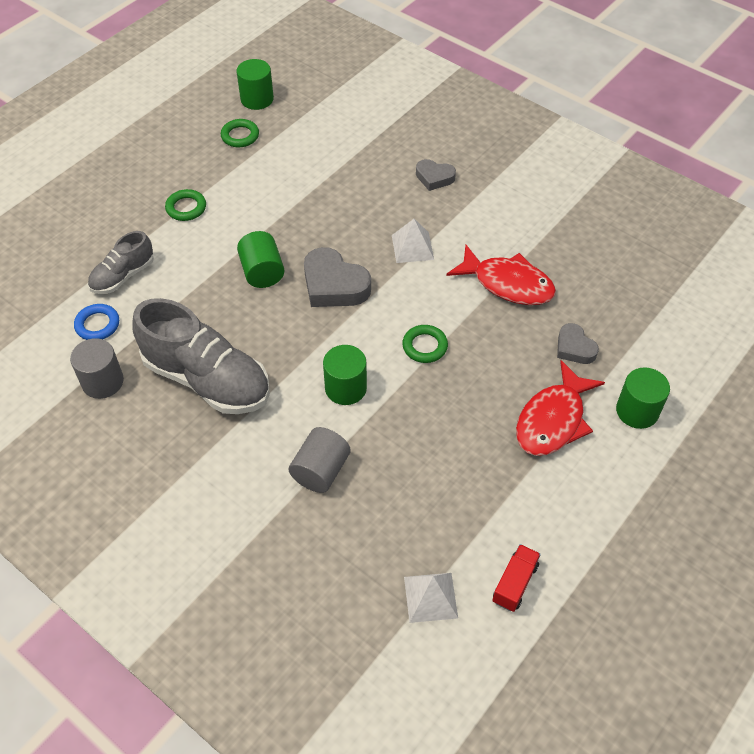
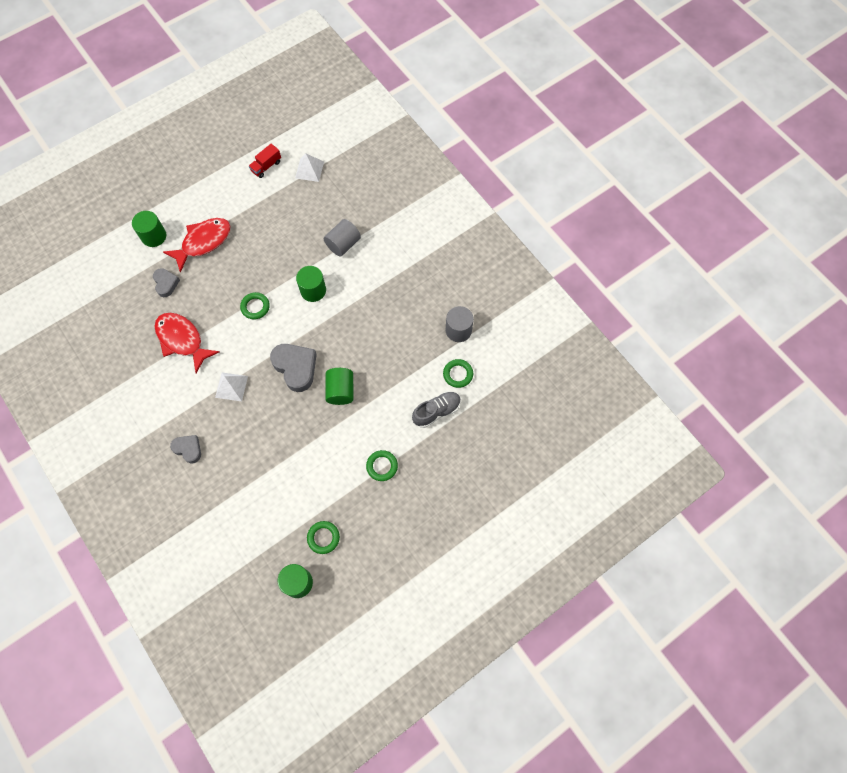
camera: 165 degrees left, 15 degrees up
blue ring [74,304,119,340] -> green ring [443,359,473,388]
grey shoe [132,298,270,414] -> none

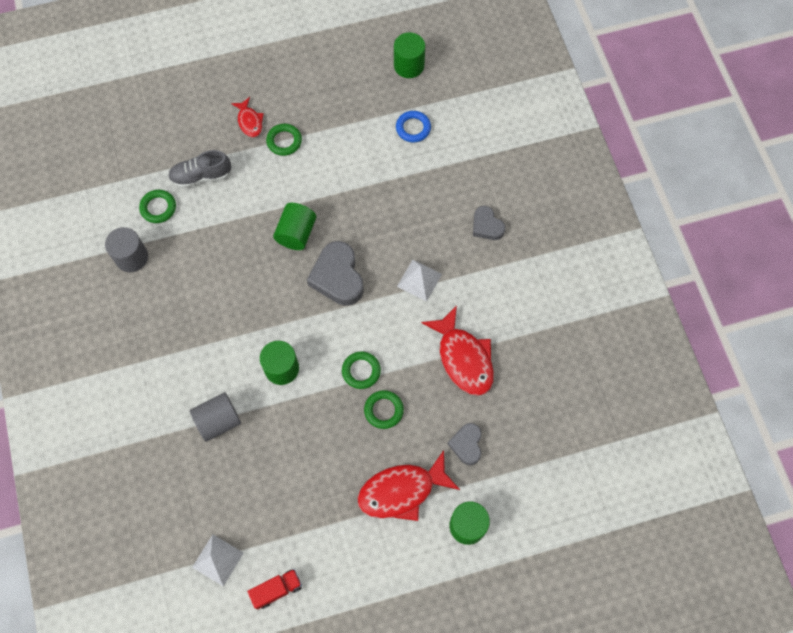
camera: 160 degrees left, 0 degrees up
green ring [307,521,340,554] -> green ring moved to [364,390,404,429]
none -> red fish [231,97,264,137]
none -> blue ring [396,111,431,143]

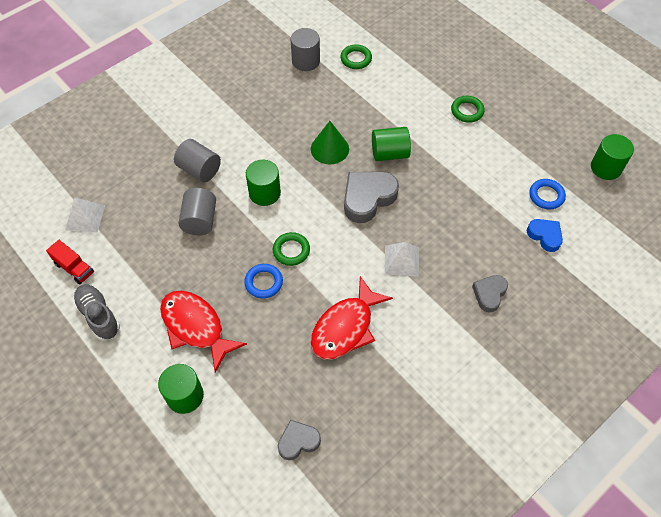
camera: 65 degrees right, 10 degrees down
grey shoe [168,150,231,188] -> grey shoe moved to [73,285,120,341]
red fish [231,97,264,137] -> none
green ring [364,390,404,429] -> blue ring [244,264,283,298]
grey heart [448,423,482,465] -> grey heart moved to [278,420,321,460]
none -> grey cylinder [179,188,216,235]
none -> green cone [311,121,349,164]
none -> blue heart [527,219,563,252]

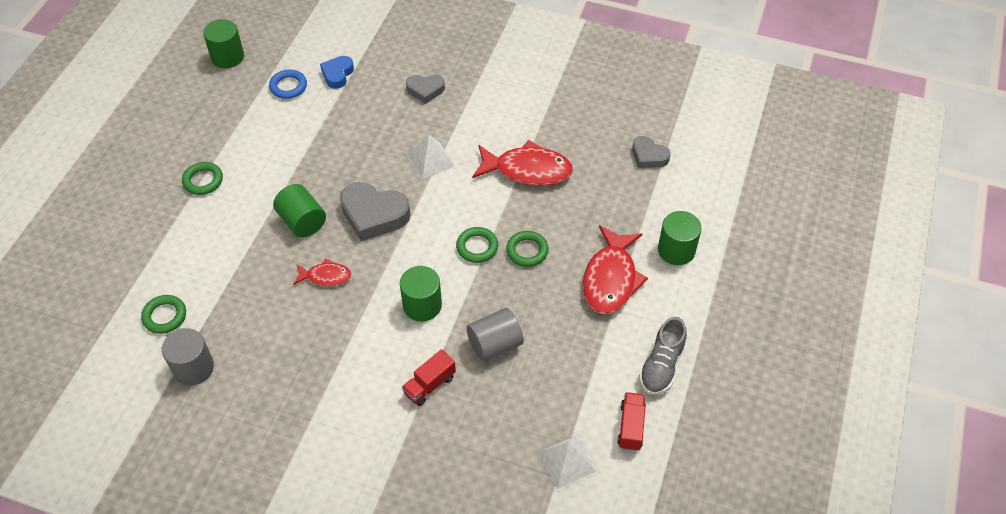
camera: 120 degrees left, 5 degrees down
grey cylinder [174,139,221,182] -> red truck [402,349,456,406]
blue ring [244,264,283,298] -> green ring [506,231,549,267]
green cone [311,121,349,164] -> red fish [293,258,351,286]

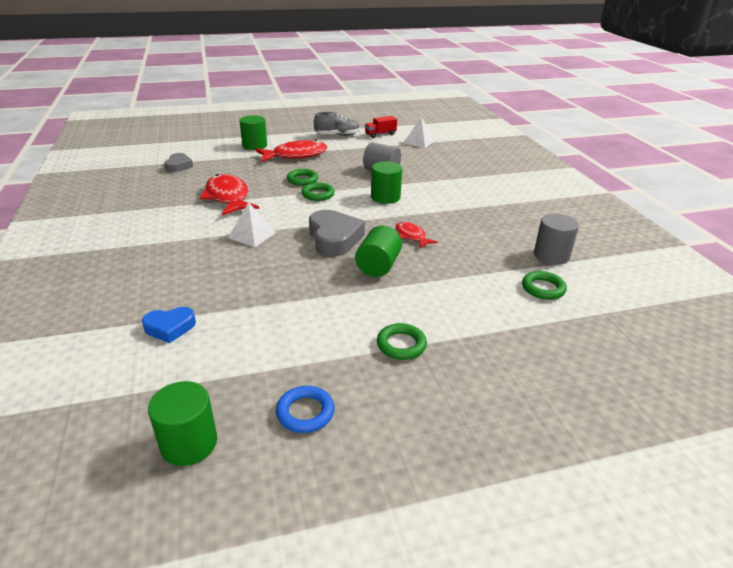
camera: 125 degrees left, 20 degrees down
blue ring [269,69,307,99] -> blue ring moved to [276,386,334,433]
red truck [402,349,456,406] -> none
grey heart [406,75,445,104] -> none

